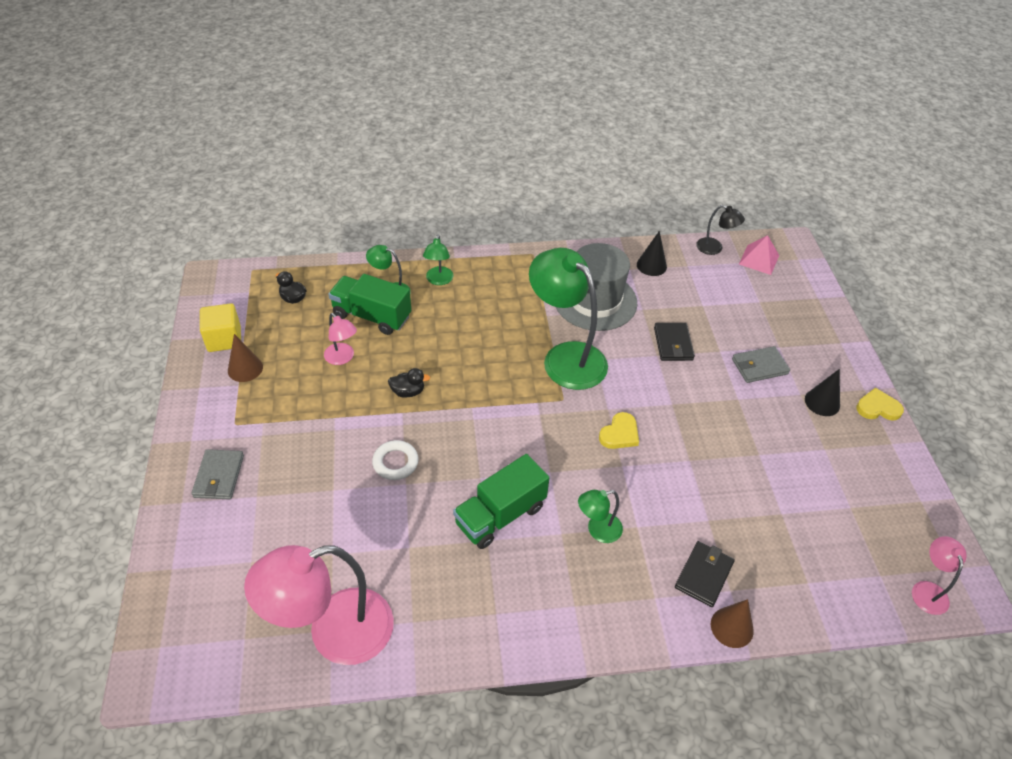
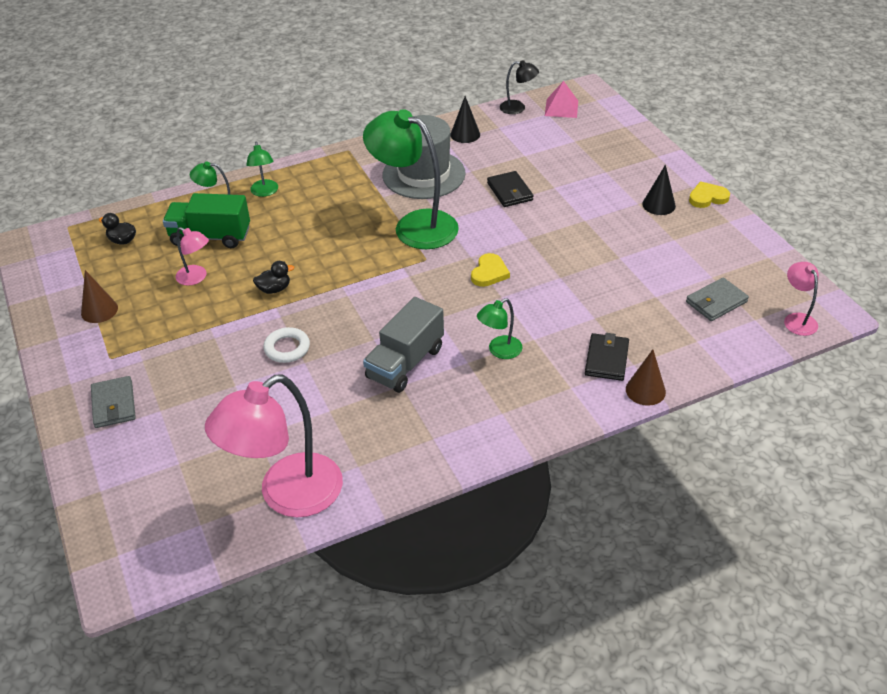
camera: 15 degrees left, 5 degrees down
yellow cube [200,303,241,352] -> none
green truck [453,454,549,549] -> grey truck [363,297,444,393]
grey wallet [732,346,790,383] -> grey wallet moved to [686,278,749,321]

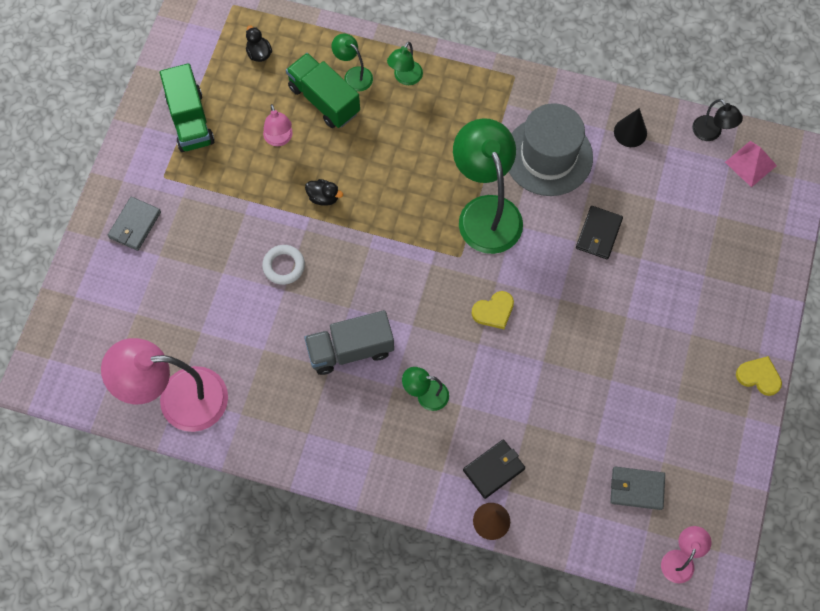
camera: 40 degrees right, 25 degrees up
brown cone [81,270,118,323] -> green truck [160,63,215,152]
black cone [642,165,676,215] -> none

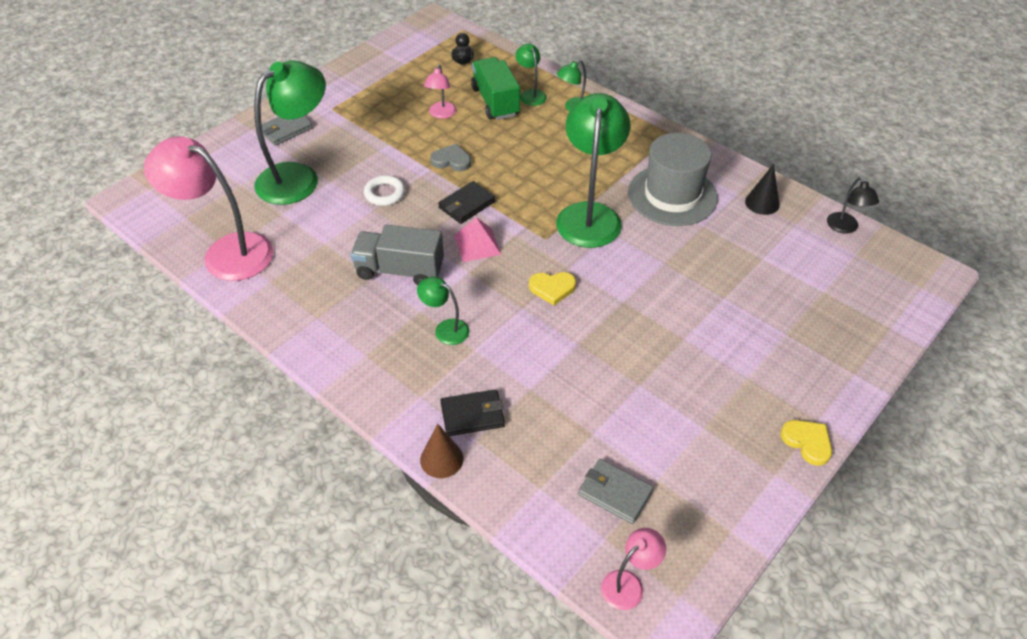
camera: 25 degrees right, 20 degrees down
green truck [160,63,215,152] -> none
black duck [305,179,343,206] -> grey heart [430,144,471,171]
black wallet [576,206,623,259] -> black wallet moved to [438,181,496,224]
pink pyramid [725,141,777,187] -> pink pyramid moved to [454,217,501,262]
none -> green lamp [254,60,326,205]

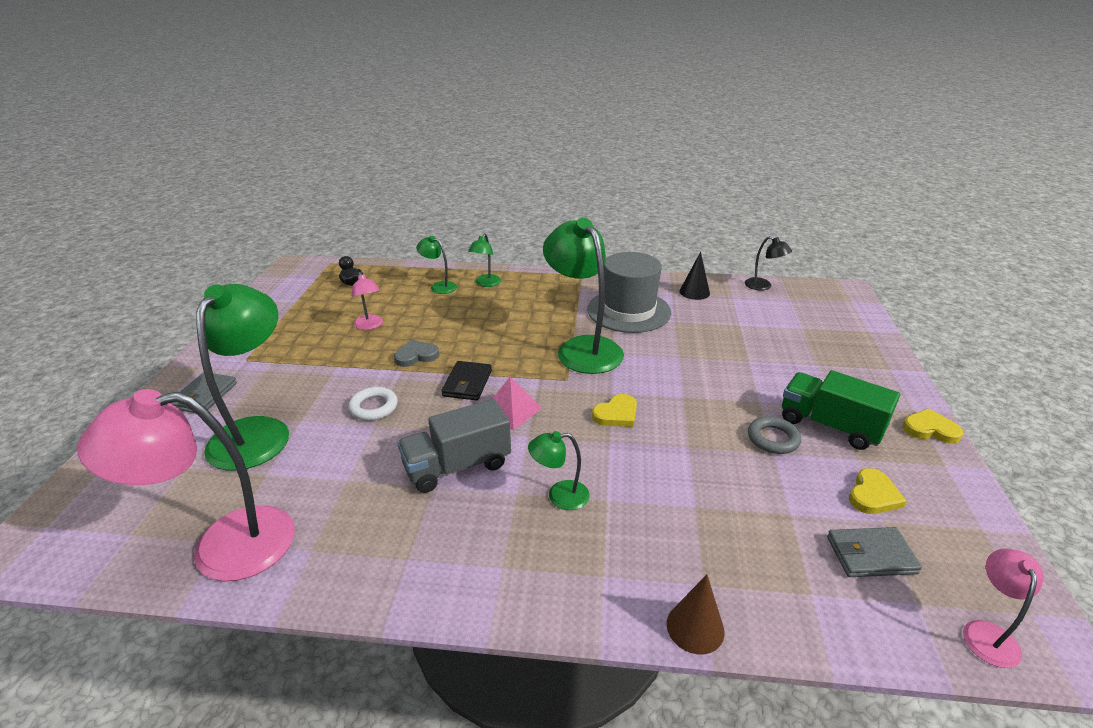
camera: 35 degrees left, 15 degrees down
black wallet [440,389,505,436] -> none
green truck [471,57,520,120] -> green truck moved to [782,370,900,450]
none -> grey ring [748,416,801,454]
none -> yellow heart [849,468,907,514]

